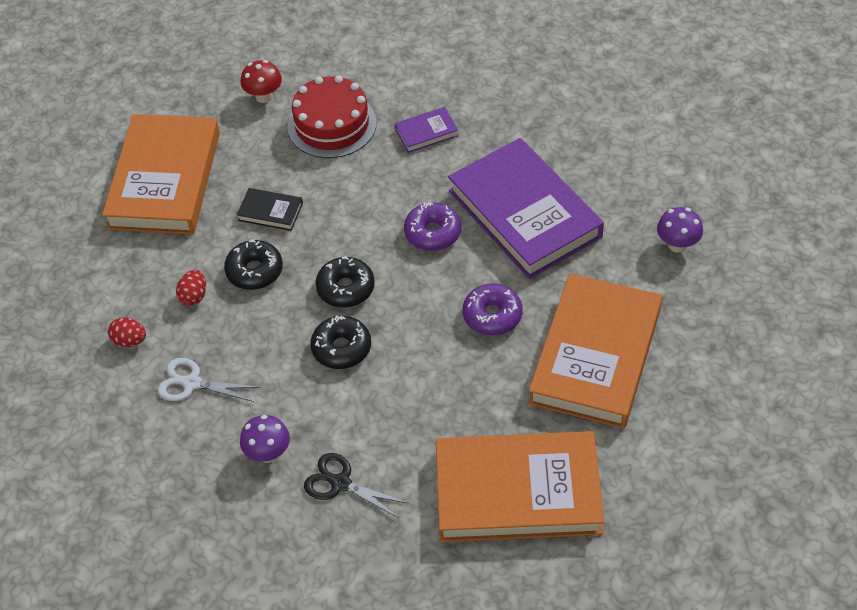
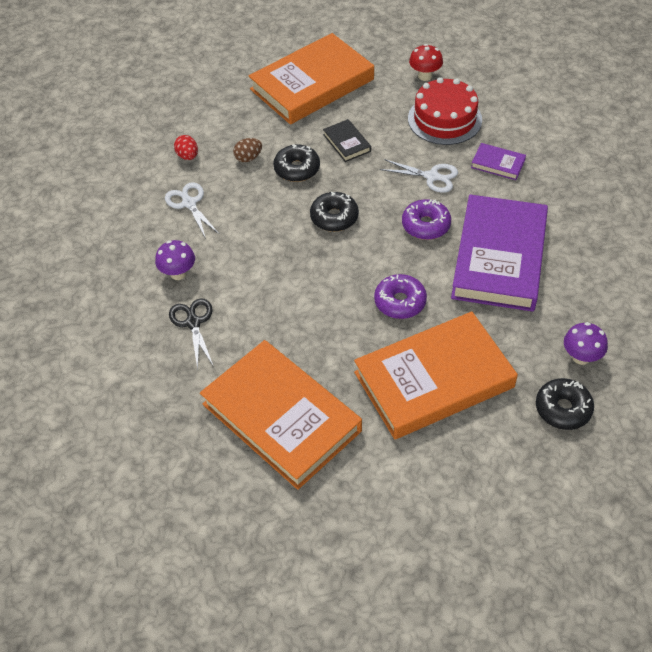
camera: 45 degrees right, 0 degrees up
red egg [176,270,206,306] -> brown egg [233,138,262,162]
black donut [310,315,371,369] -> black donut moved to [536,378,594,430]
none -> white scissors [380,159,458,193]

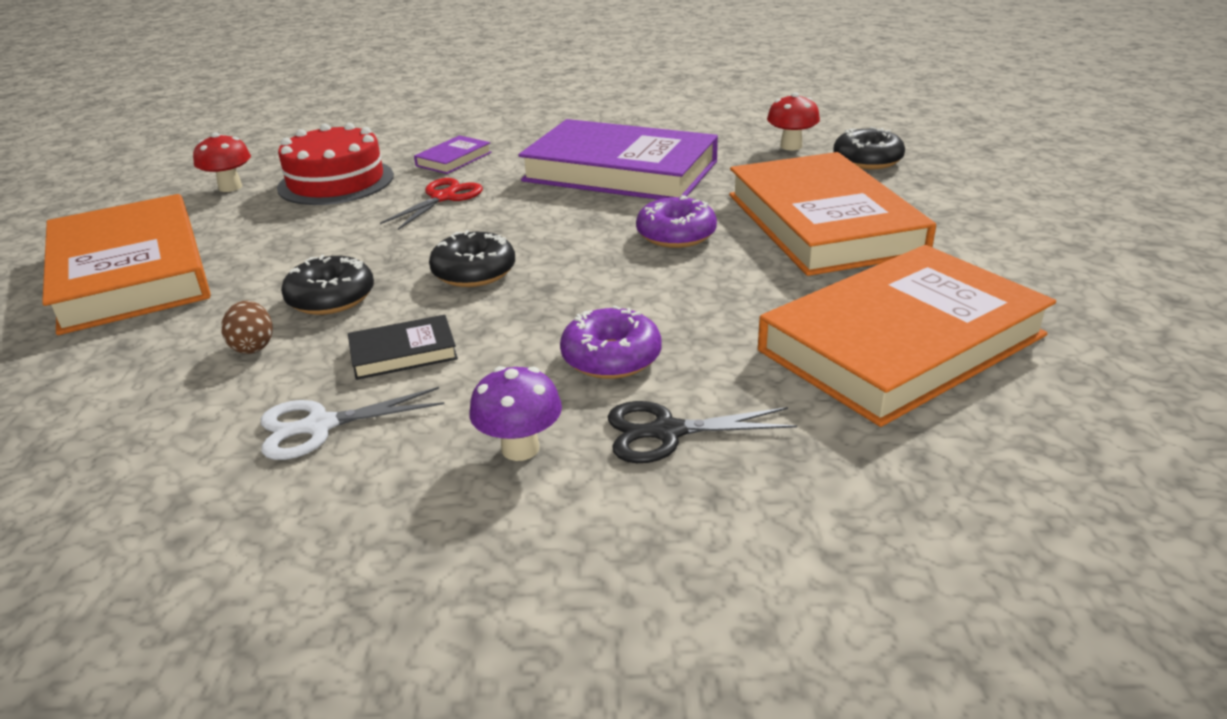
camera: 80 degrees left, 20 degrees down
red egg [174,135,198,160] -> none
black book [323,119,371,162] -> black book moved to [348,315,458,380]
white scissors [380,159,458,193] -> red scissors [380,178,483,230]
purple donut [402,199,451,240] -> purple donut moved to [560,305,661,379]
purple mushroom [564,322,608,365] -> red mushroom [767,92,820,150]

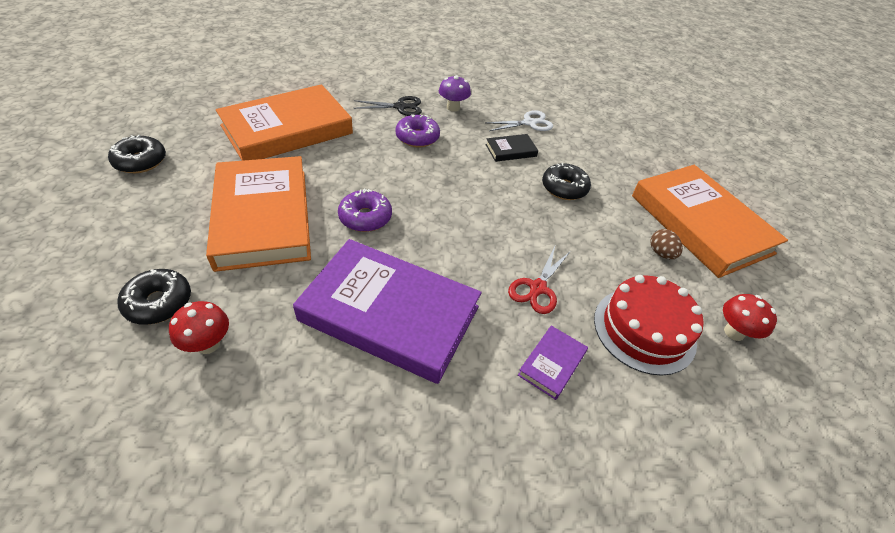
camera: 175 degrees right, 15 degrees up
brown egg [221,301,273,354] -> brown egg moved to [650,229,683,259]
black donut [429,230,515,287] -> black donut moved to [108,135,166,173]

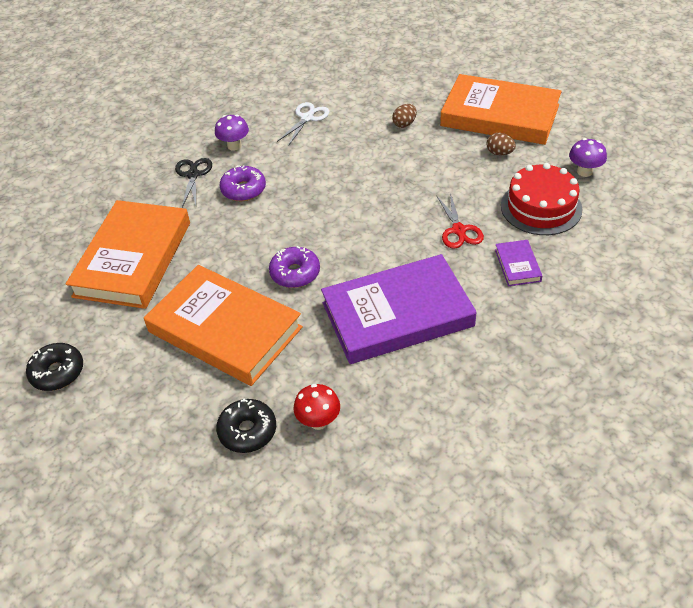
camera: 35 degrees left, 0 degrees up
black scissors [353,96,422,116] -> black scissors turned 45 degrees counterclockwise [175,158,212,207]
black book [485,134,538,162] -> none
black donut [542,163,591,200] -> none
red mushroom [723,294,777,341] -> purple mushroom [569,138,607,177]
none -> brown egg [392,104,417,128]

